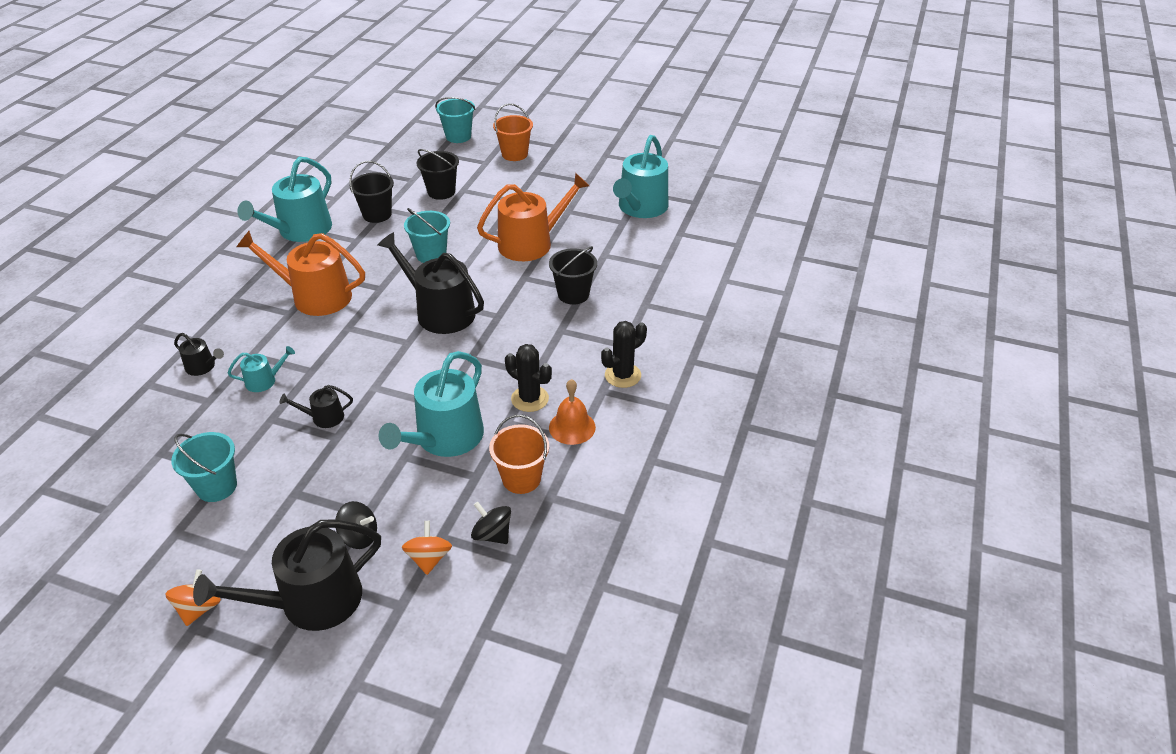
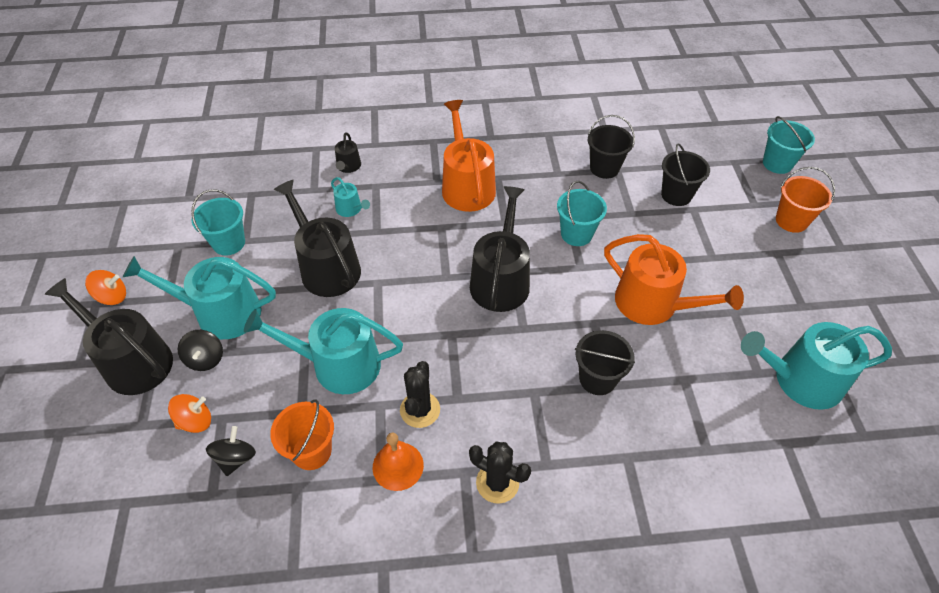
camera: 65 degrees right, 10 degrees up
turquoise watering can [237,157,332,242] -> turquoise watering can moved to [123,256,276,339]
black watering can [279,385,353,428] -> black watering can [274,180,361,297], size x2.13

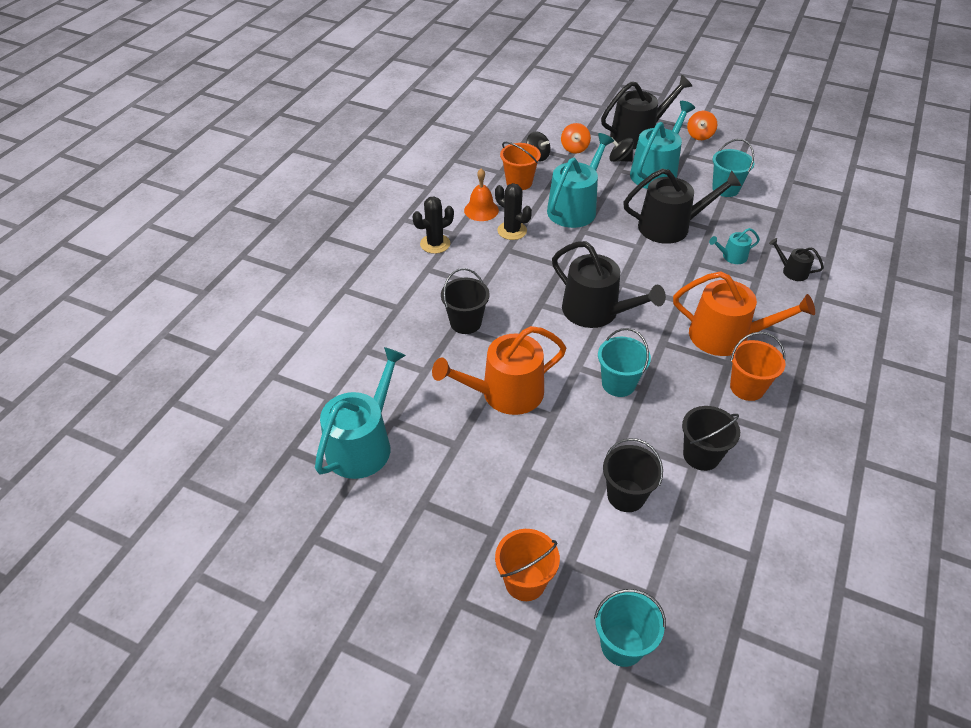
camera: 120 degrees right, 5 degrees down
none -> orange bucket [730,332,786,401]

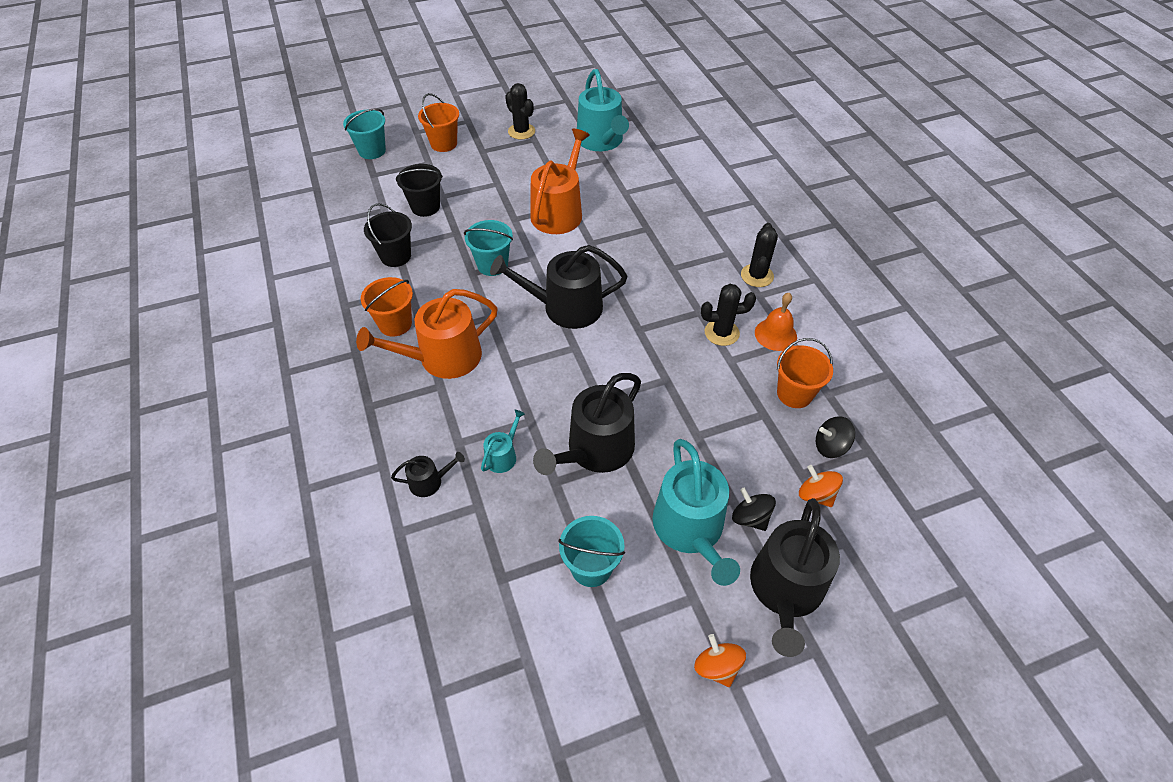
camera: 135 degrees right, 5 degrees up
black bucket [441,268,490,334] -> none
turquoise watering can [547,133,614,228] -> none
black spinning top [609,138,633,162] -> black spinning top turned 105 degrees counterclockwise [732,488,776,531]
none -> black cactus [505,83,535,140]

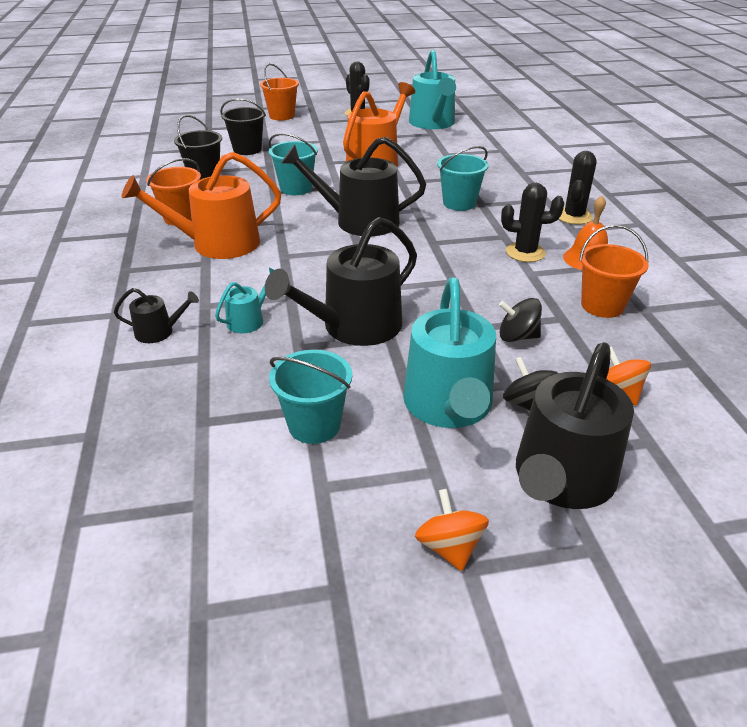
camera: 10 degrees right, 15 degrees down
turquoise bucket [343,108,386,159] -> turquoise bucket moved to [437,146,489,211]
black spinning top [816,416,855,458] -> black spinning top moved to [499,298,542,342]

